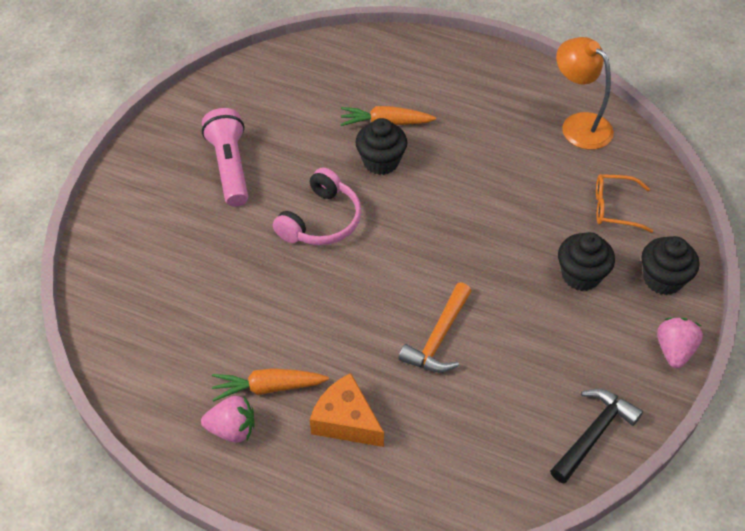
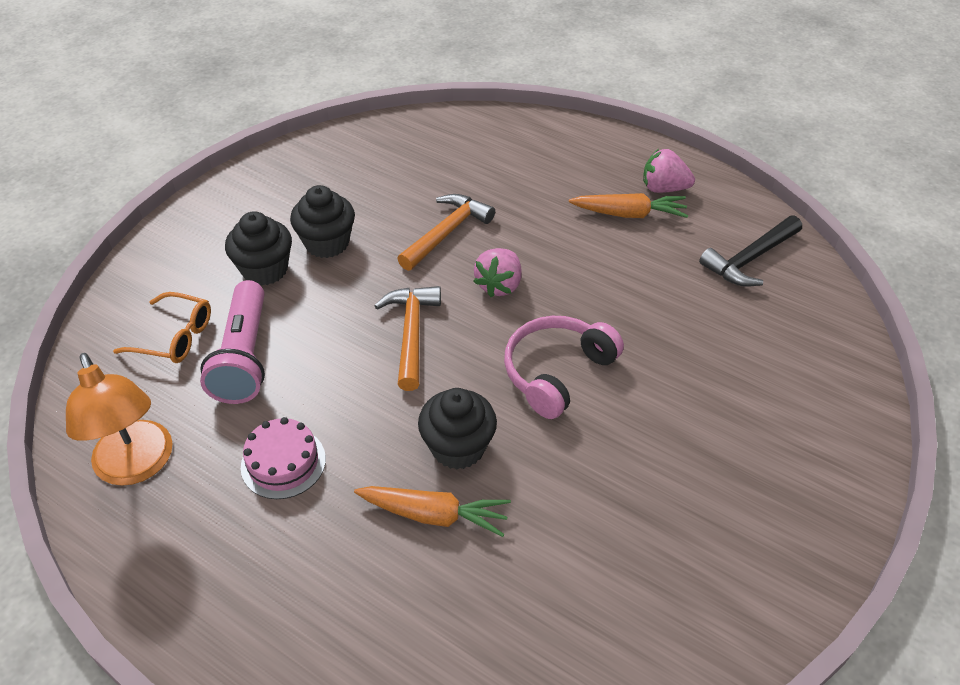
camera: 170 degrees left, 5 degrees down
pink flashlight [202,108,248,207] -> pink flashlight moved to [200,280,265,404]
orange cheese [310,373,384,447] -> none
black hammer [550,389,643,484] -> black hammer moved to [699,215,802,287]
black cupcake [642,236,699,295] -> black cupcake moved to [290,185,355,258]
pink strawberry [657,318,703,368] -> pink strawberry moved to [473,248,522,297]
none -> pink cake [241,417,326,499]
none -> orange hammer [374,286,441,391]

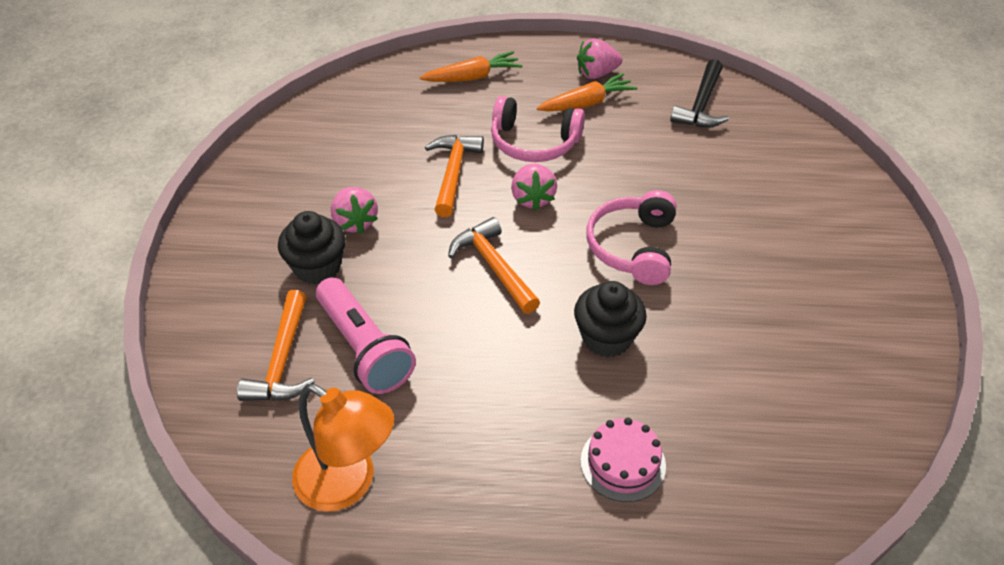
camera: 30 degrees left, 0 degrees up
orange glasses [113,292,211,363] -> orange hammer [237,290,314,401]
pink cake [241,417,326,499] -> pink cake moved to [580,418,666,502]
black cupcake [290,185,355,258] -> pink strawberry [331,187,378,234]
orange carrot [354,486,511,537] -> orange carrot moved to [420,51,523,82]
none -> pink headphones [491,96,585,162]

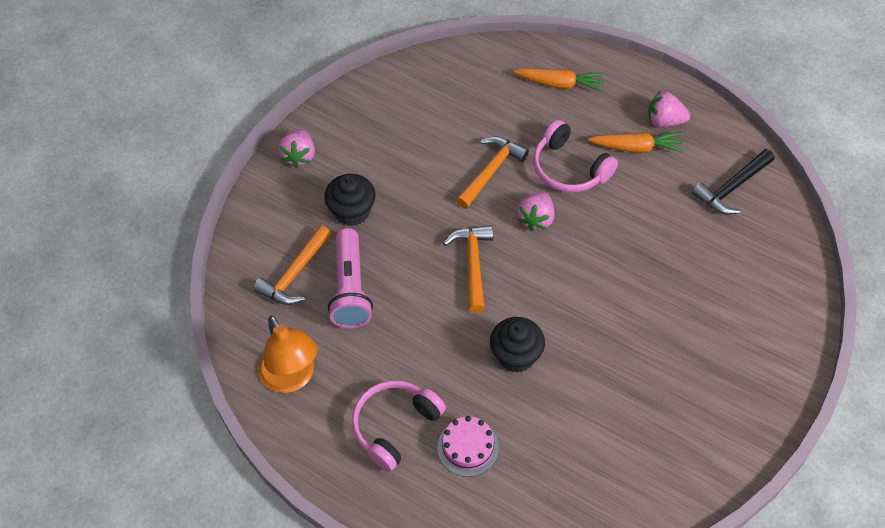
camera: 30 degrees right, 10 degrees up
pink strawberry [331,187,378,234] -> pink strawberry moved to [278,129,315,168]
pink headphones [586,190,677,285] -> pink headphones moved to [352,380,446,472]

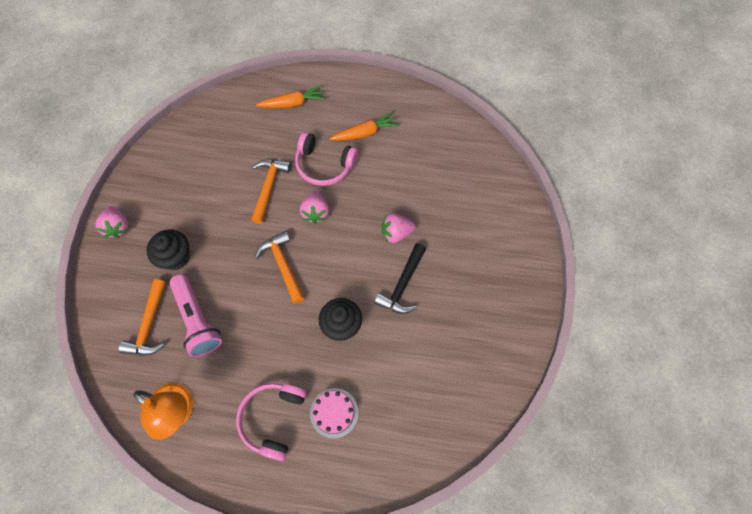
camera: 25 degrees left, 10 degrees up
pink strawberry [648,91,690,127] -> pink strawberry moved to [382,213,416,243]
black hammer [692,149,775,215] -> black hammer moved to [374,243,426,314]

